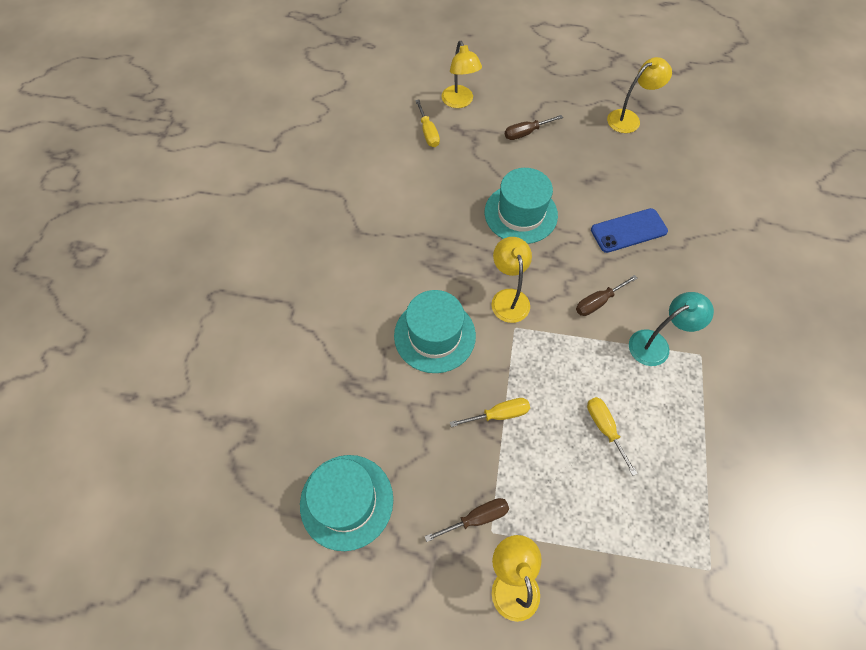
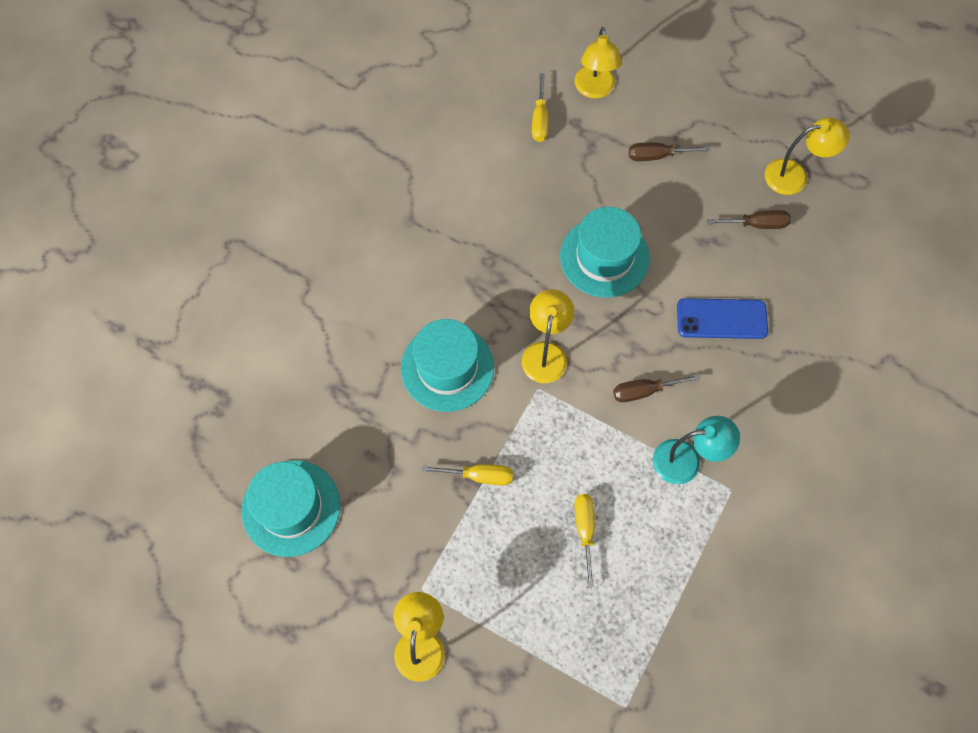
camera: 20 degrees right, 5 degrees up
brown screwdriver [425,498,509,542] -> brown screwdriver moved to [707,210,791,229]

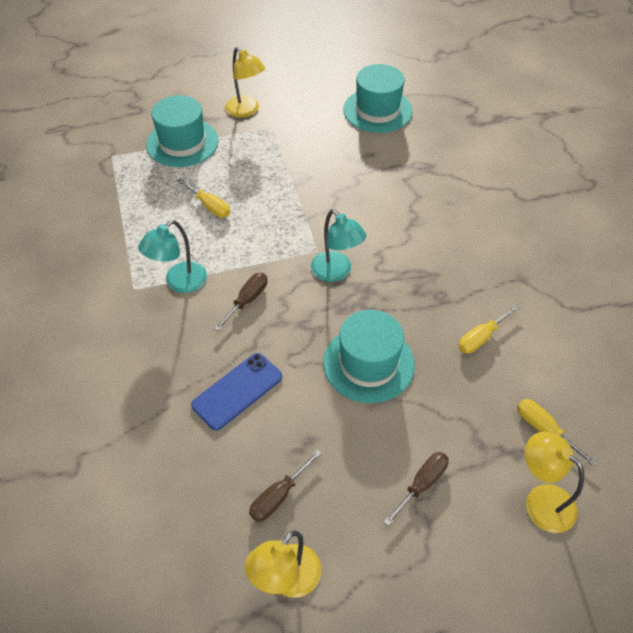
camera: 135 degrees right, 15 degrees down
turquoise hat [401,319,494,412] -> turquoise hat moved to [146,95,219,167]
yellow screwdriver [422,464,513,485] -> yellow screwdriver moved to [458,304,520,353]
yellow lamp [522,289,574,383] -> turquoise lamp [311,209,366,282]

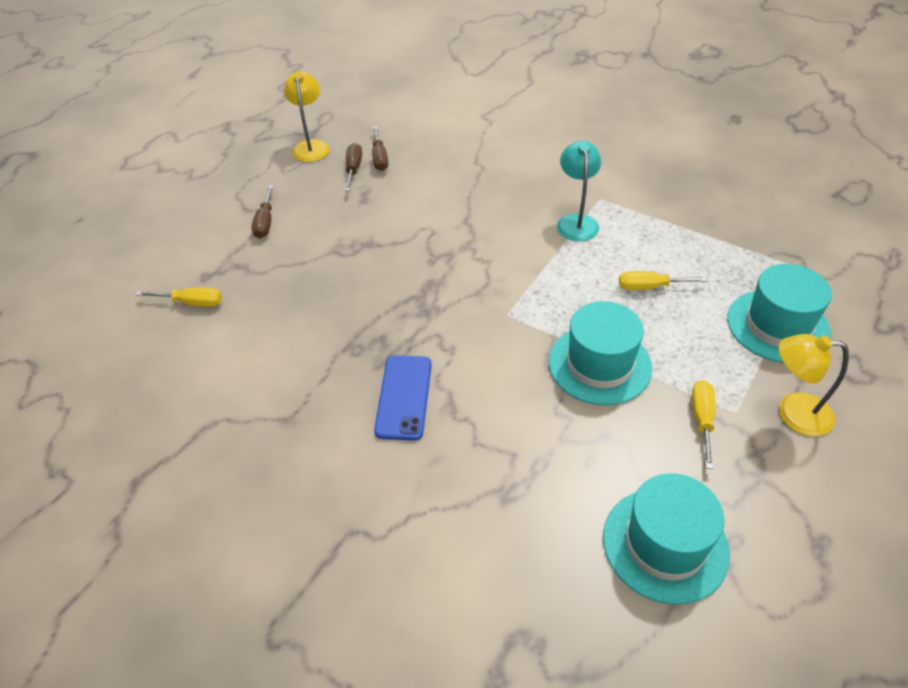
camera: 140 degrees right, 5 degrees down
blue phone [191,353,282,431] -> blue phone moved to [374,355,432,441]
brown screwdriver [214,273,267,331] -> brown screwdriver moved to [372,126,388,171]
turquoise lamp [311,209,366,282] -> none
turquoise hat [323,310,415,403] -> turquoise hat moved to [549,301,652,405]
yellow screwdriver [458,304,520,353] -> yellow screwdriver moved to [692,380,716,469]
yellow lamp [525,432,584,533] -> none

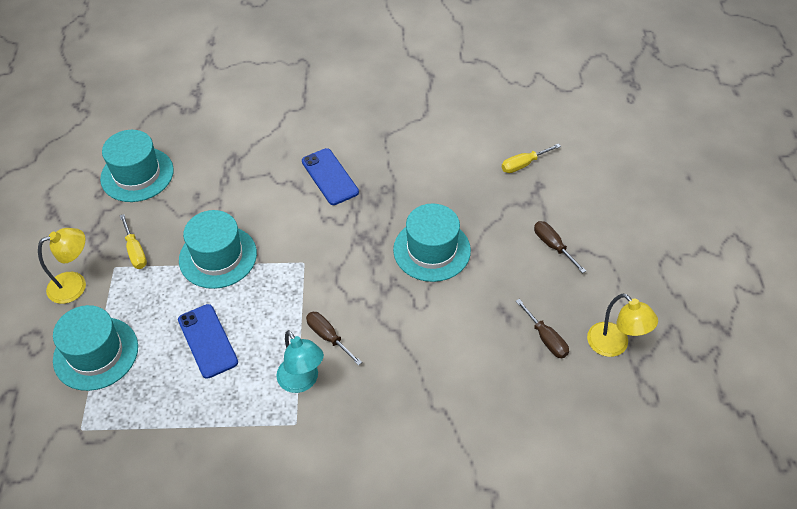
camera: 145 degrees right, 5 degrees up
brown screwdriver [372,126,388,171] -> brown screwdriver moved to [306,312,362,366]
yellow screwdriver [619,271,708,290] -> blue phone [178,304,238,379]
none -> turquoise hat [393,203,471,282]

